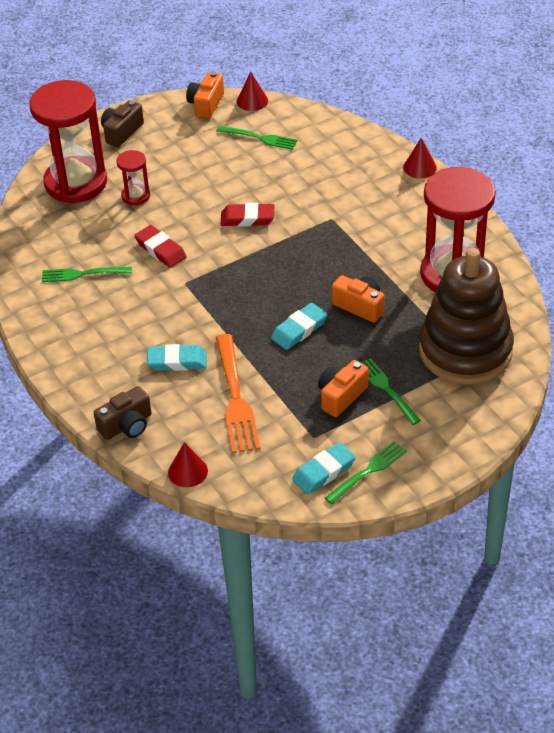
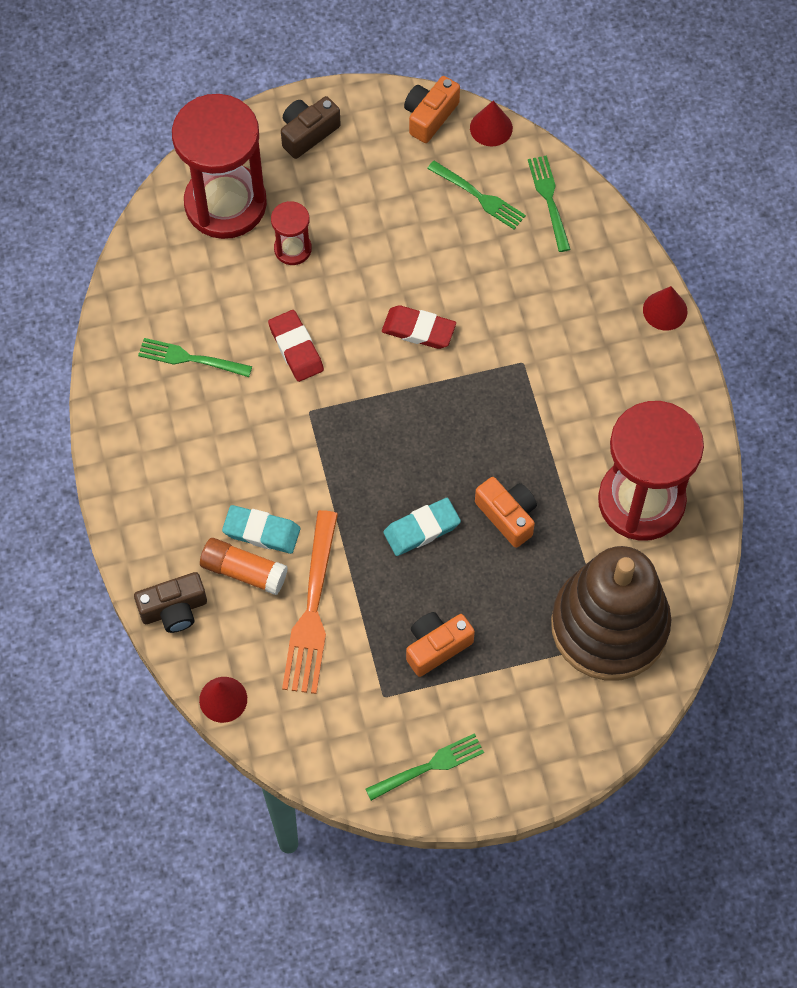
camera: 15 degrees right, 20 degrees up
turquoise eraser [292,442,356,494] -> none
green fork [361,358,421,425] -> green fork moved to [528,155,571,252]
none -> orange glue stick [200,538,288,595]

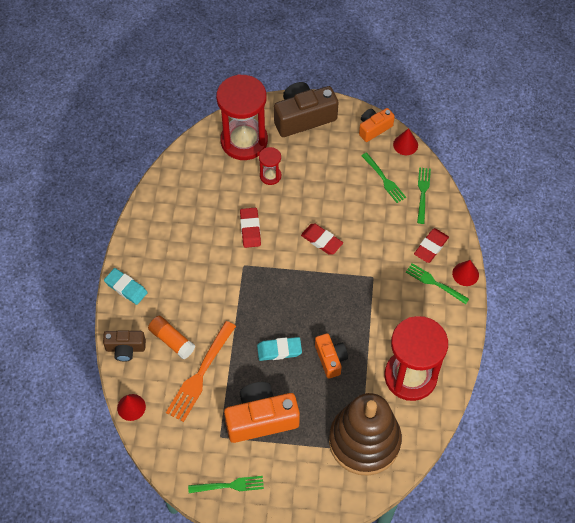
camera: 20 degrees right, 5 degrees down
green fork [138,338,252,377] -> green fork moved to [406,263,469,304]
turquoise eraser [222,505,300,554] -> turquoise eraser moved to [104,268,148,305]
brown camera [281,96,341,159] -> brown camera [274,82,339,137], size x1.74
orange camera [406,612,475,677] -> orange camera [224,382,300,443], size x1.74
none -> red eraser [414,228,449,263]

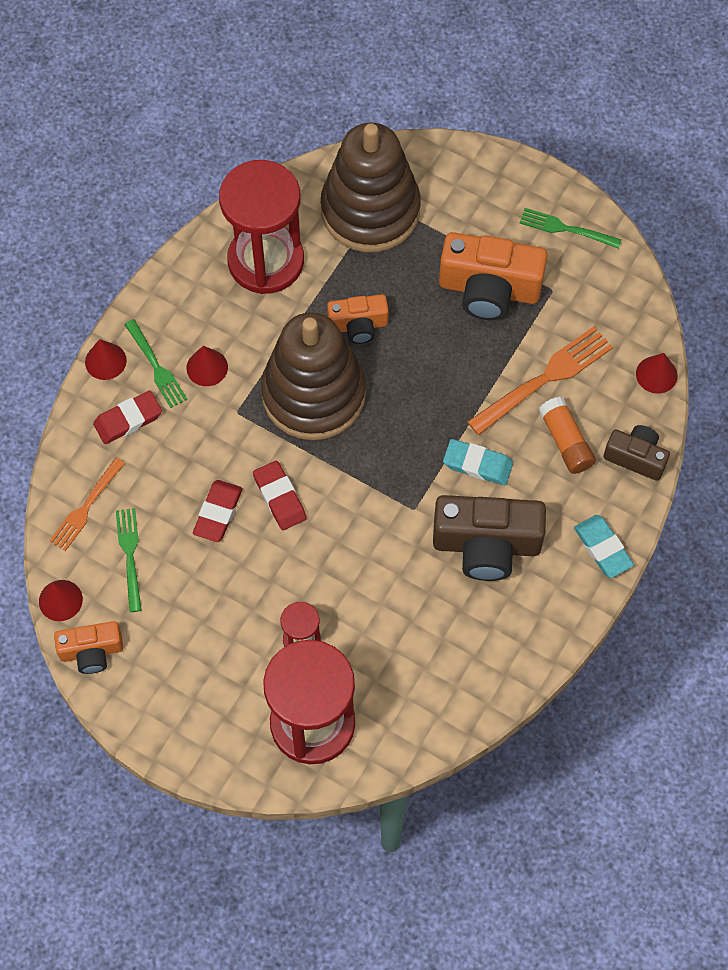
camera: 155 degrees left, 5 degrees up
red eraser [240,208,261,248] -> red eraser moved to [193,480,243,542]
turquoise eraser [257,337,302,361] -> turquoise eraser moved to [443,439,513,485]
brown camera [274,82,339,137] -> brown camera moved to [433,495,546,581]
orange camera [315,333,348,379] -> orange camera turned 105 degrees counterclockwise [327,294,389,344]
green fork [417,168,431,224] -> orange fork [50,458,125,551]
none -> red cone [186,346,228,386]
none -> brown stacking toy [261,312,366,440]

